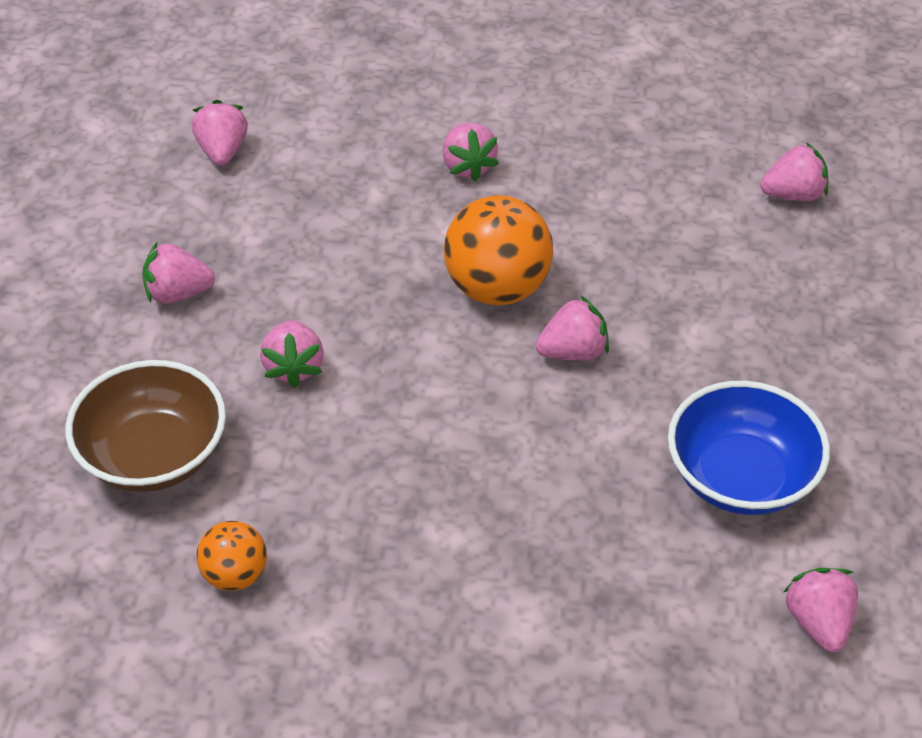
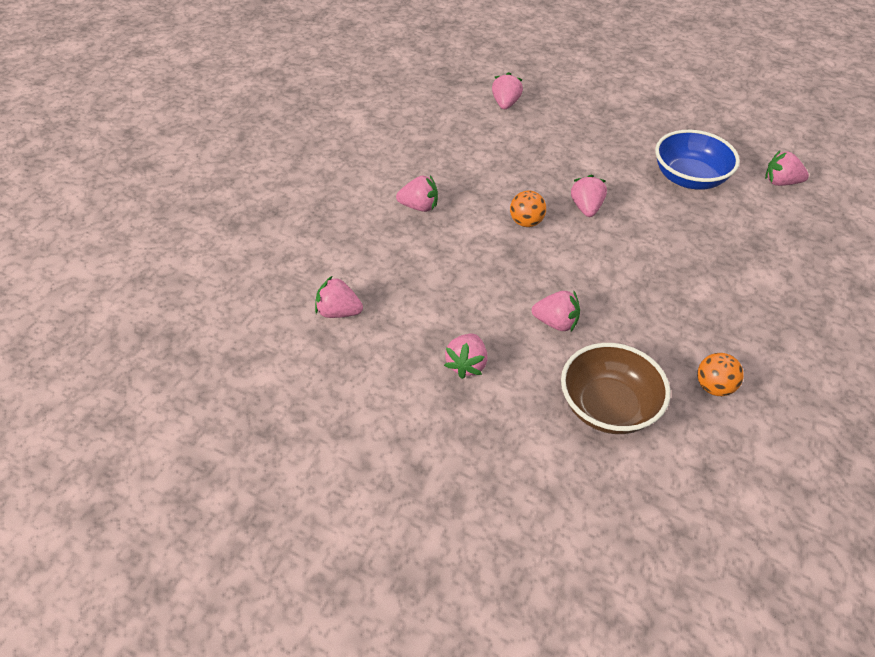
camera: 70 degrees left, 0 degrees up
orange ball [444,195,553,305] -> orange ball [510,190,546,227], size x0.55

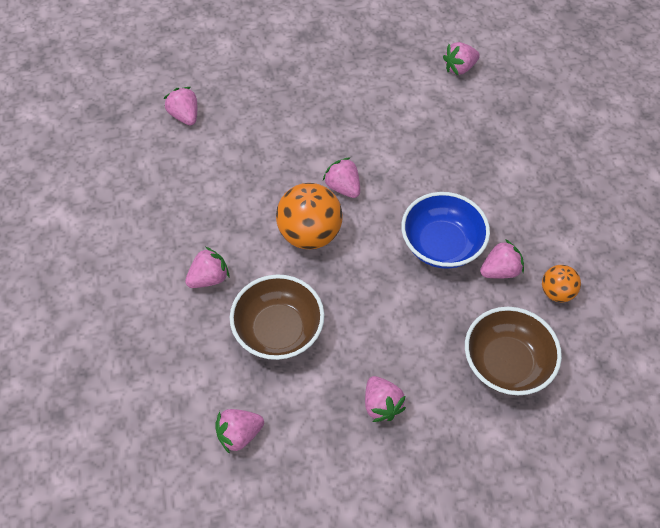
camera: 40 degrees left, 10 degrees up
orange ball [510,190,546,227] -> orange ball [276,183,343,249], size x1.81
pink strawberry [532,291,580,331] -> pink strawberry moved to [480,239,524,279]
blue bowl [655,130,740,190] -> blue bowl moved to [401,192,490,269]
none -> brown bowl [230,275,324,360]

